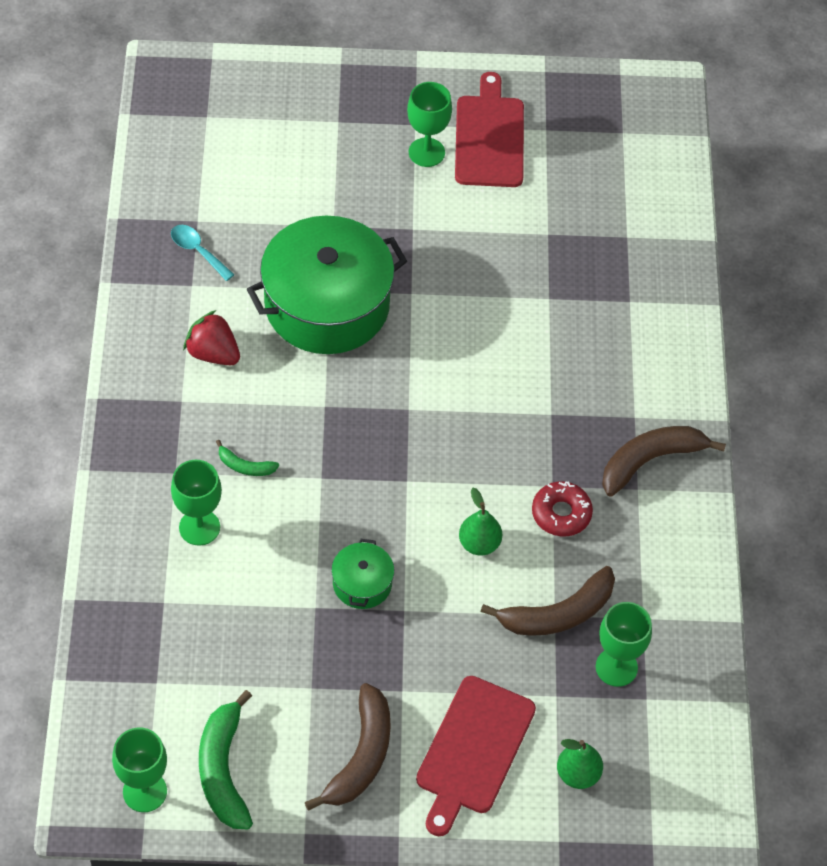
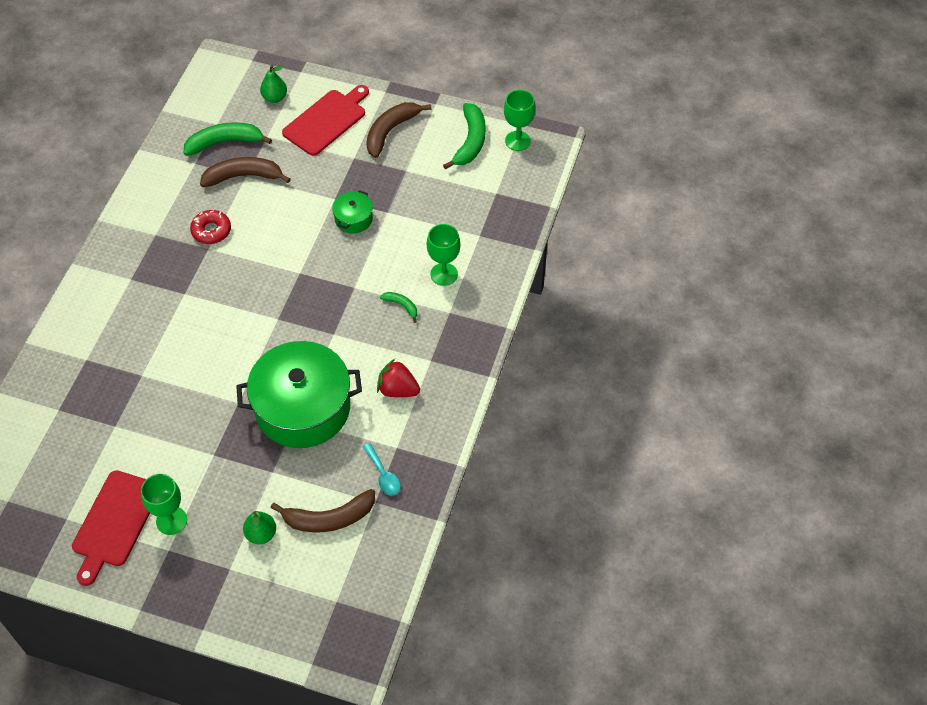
camera: 160 degrees left, 0 degrees up
red strawberry [183,310,240,365] -> red strawberry turned 150 degrees clockwise [377,359,420,397]
green pear [459,488,502,556] -> green pear moved to [243,511,276,544]
green goblet [596,602,652,687] -> green banana [183,122,272,156]
brown banana [602,426,726,497] -> brown banana moved to [271,489,375,533]

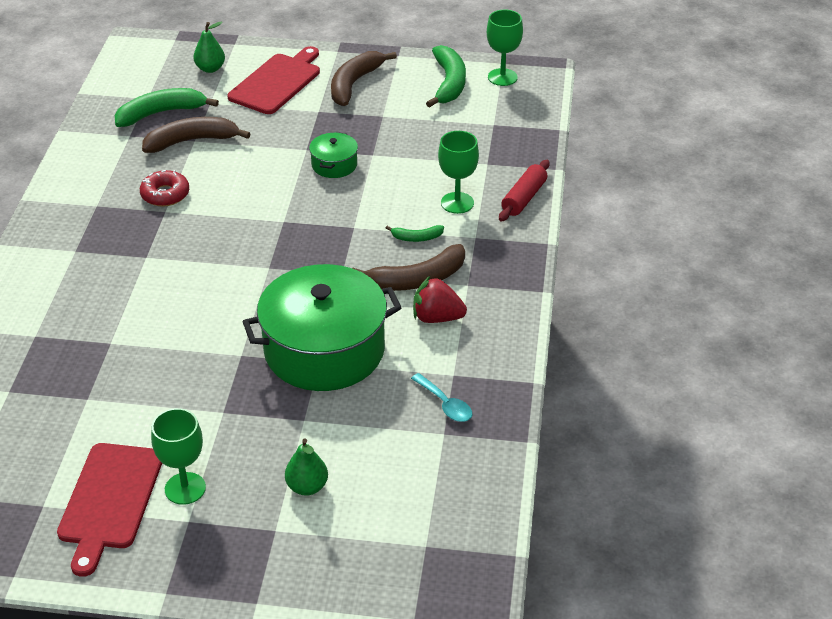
camera: 10 degrees left, 15 degrees down
brown banana [271,489,375,533] -> brown banana moved to [352,244,465,291]
green banana [380,292,417,323] -> green banana turned 150 degrees clockwise [386,225,444,242]
none -> red rolling pin [499,160,550,222]

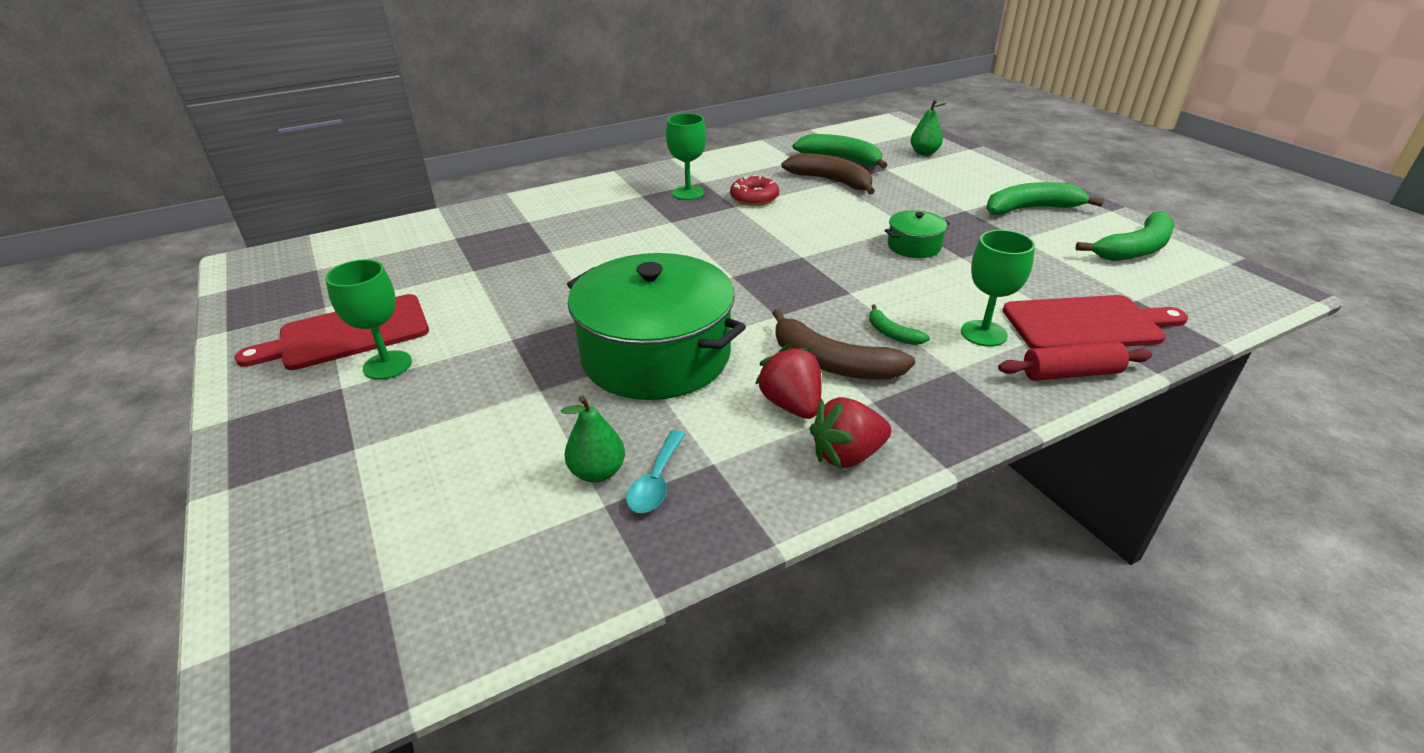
camera: 55 degrees right, 5 degrees down
red cutting board [227,46,320,114] -> red cutting board moved to [1003,295,1188,349]
green pear [285,439,328,496] -> green pear moved to [561,395,625,483]
brown banana [331,51,397,106] -> green banana [986,182,1104,215]
green goblet [487,9,523,86] -> green goblet moved to [666,113,706,200]
none -> red strawberry [810,397,891,469]

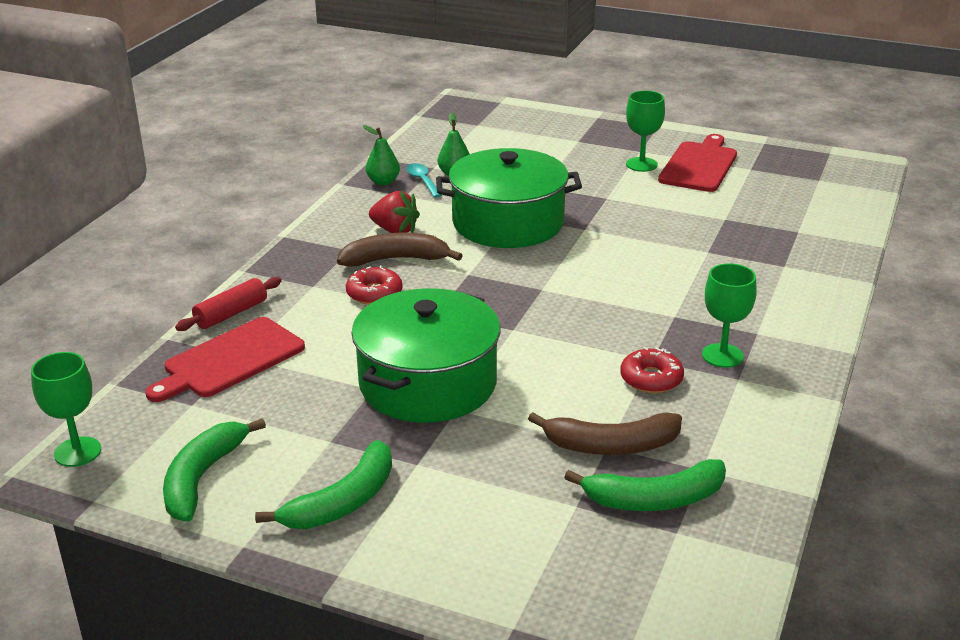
camera: 140 degrees right, 5 degrees down
red strawberry [810,397,891,469] -> none
green banana [869,305,930,345] -> red donut [346,266,402,305]
green pot [884,210,950,258] -> green pot [351,288,500,423], size x2.28
green pear [910,100,947,156] -> green pear moved to [363,125,400,185]
green goblet [961,230,1035,347] -> green goblet moved to [31,352,101,467]

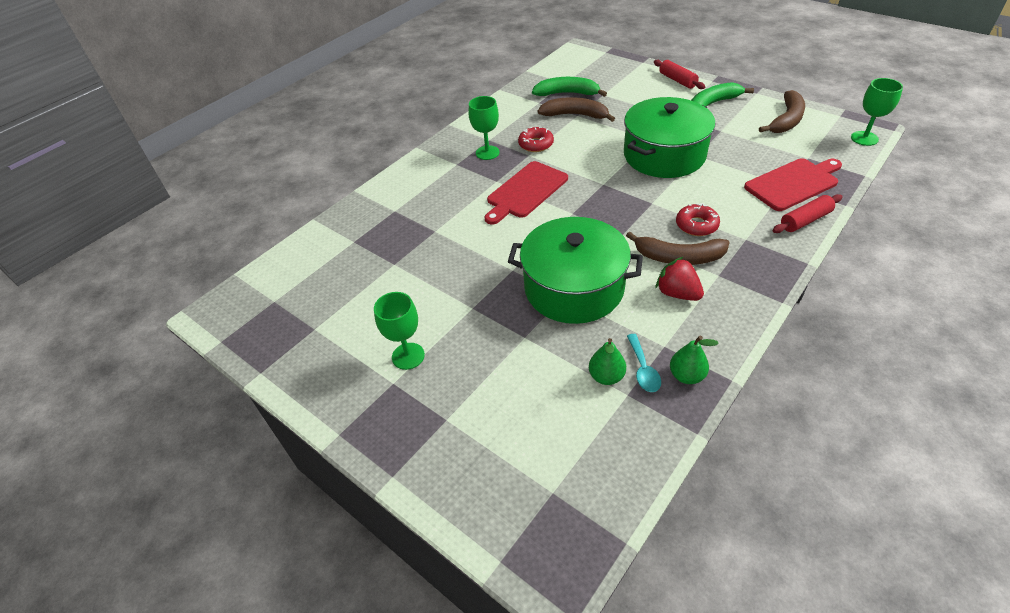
camera: 160 degrees left, 15 degrees up
green banana [163,418,266,522] -> brown banana [759,90,805,133]
red cutting board [658,134,737,192] -> red cutting board moved to [485,161,568,225]
none -> red rolling pin [654,60,705,89]

